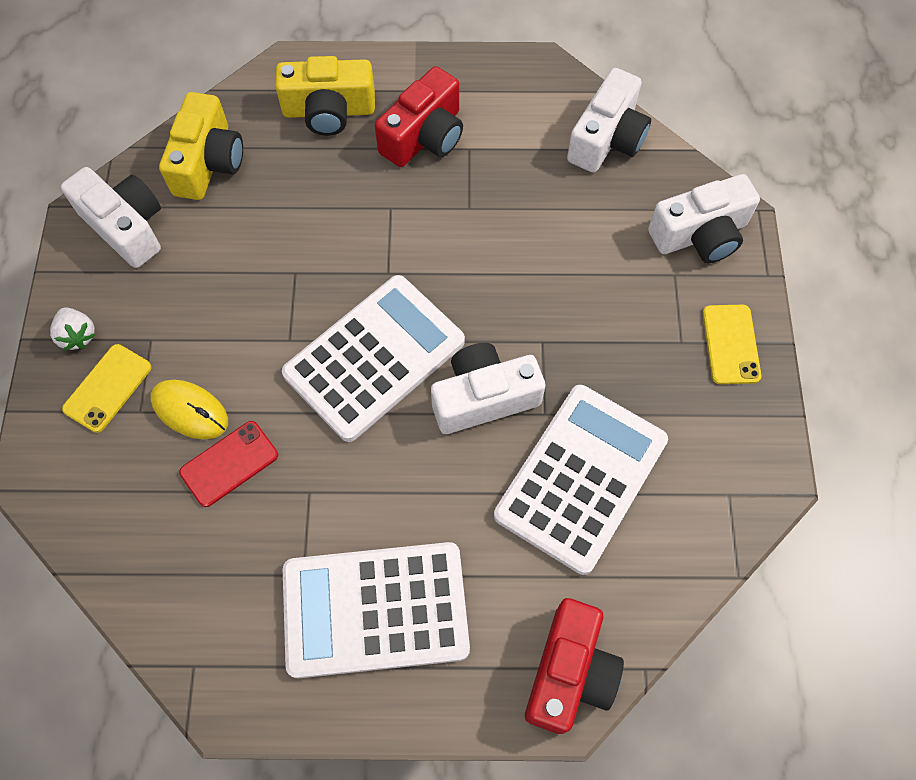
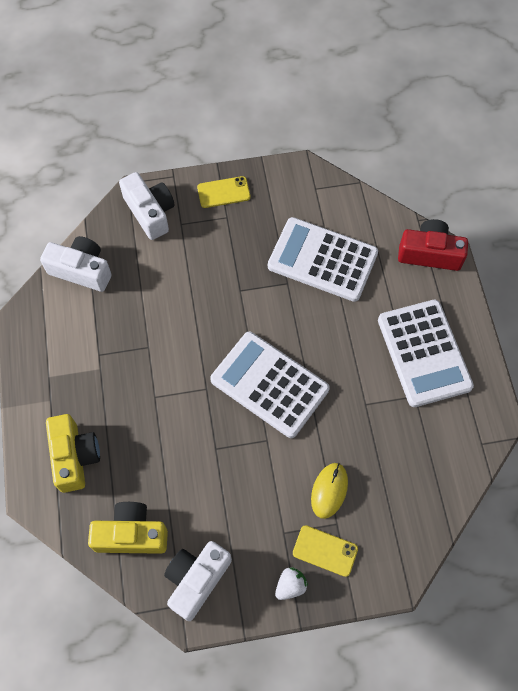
camera: 100 degrees left, 0 degrees up
red phone [179,421,278,507] -> none
red camera [375,66,463,167] -> none
white camera [431,343,545,434] -> none

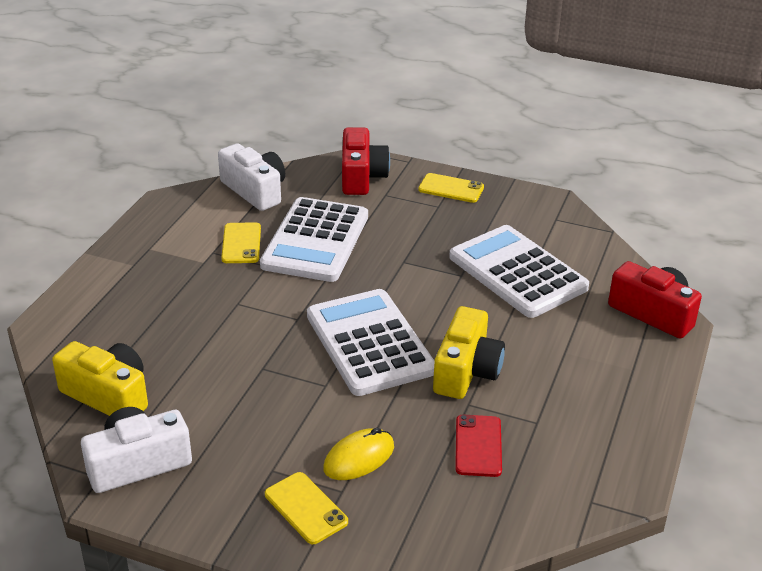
camera: 30 degrees right, 30 degrees down
yellow camera [46,414,100,493] -> yellow camera moved to [433,306,505,399]
white camera [119,172,175,240] -> red camera [342,127,390,195]
white strawberry [275,567,308,600] -> none
white calculator [378,300,474,407] -> white calculator moved to [260,197,368,282]
none -> yellow phone [221,222,261,263]
none -> red phone [455,415,502,477]

